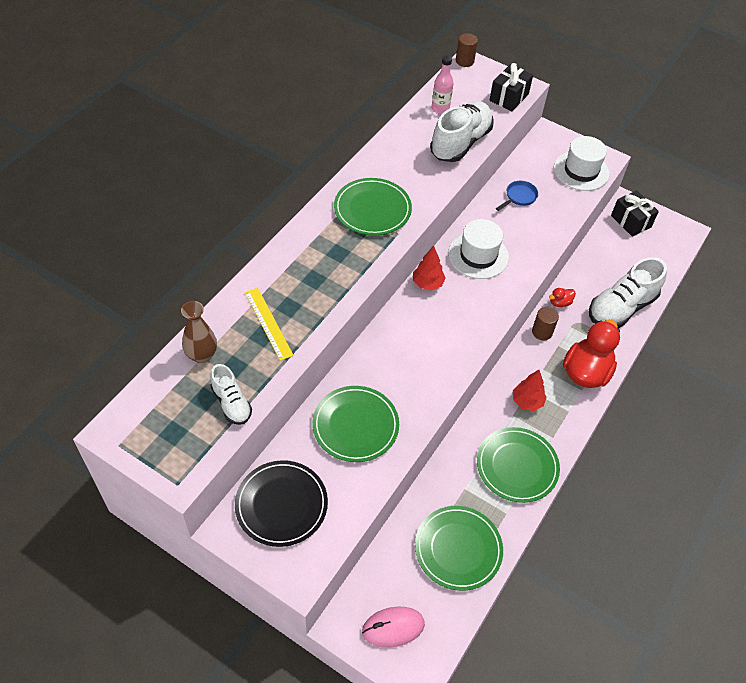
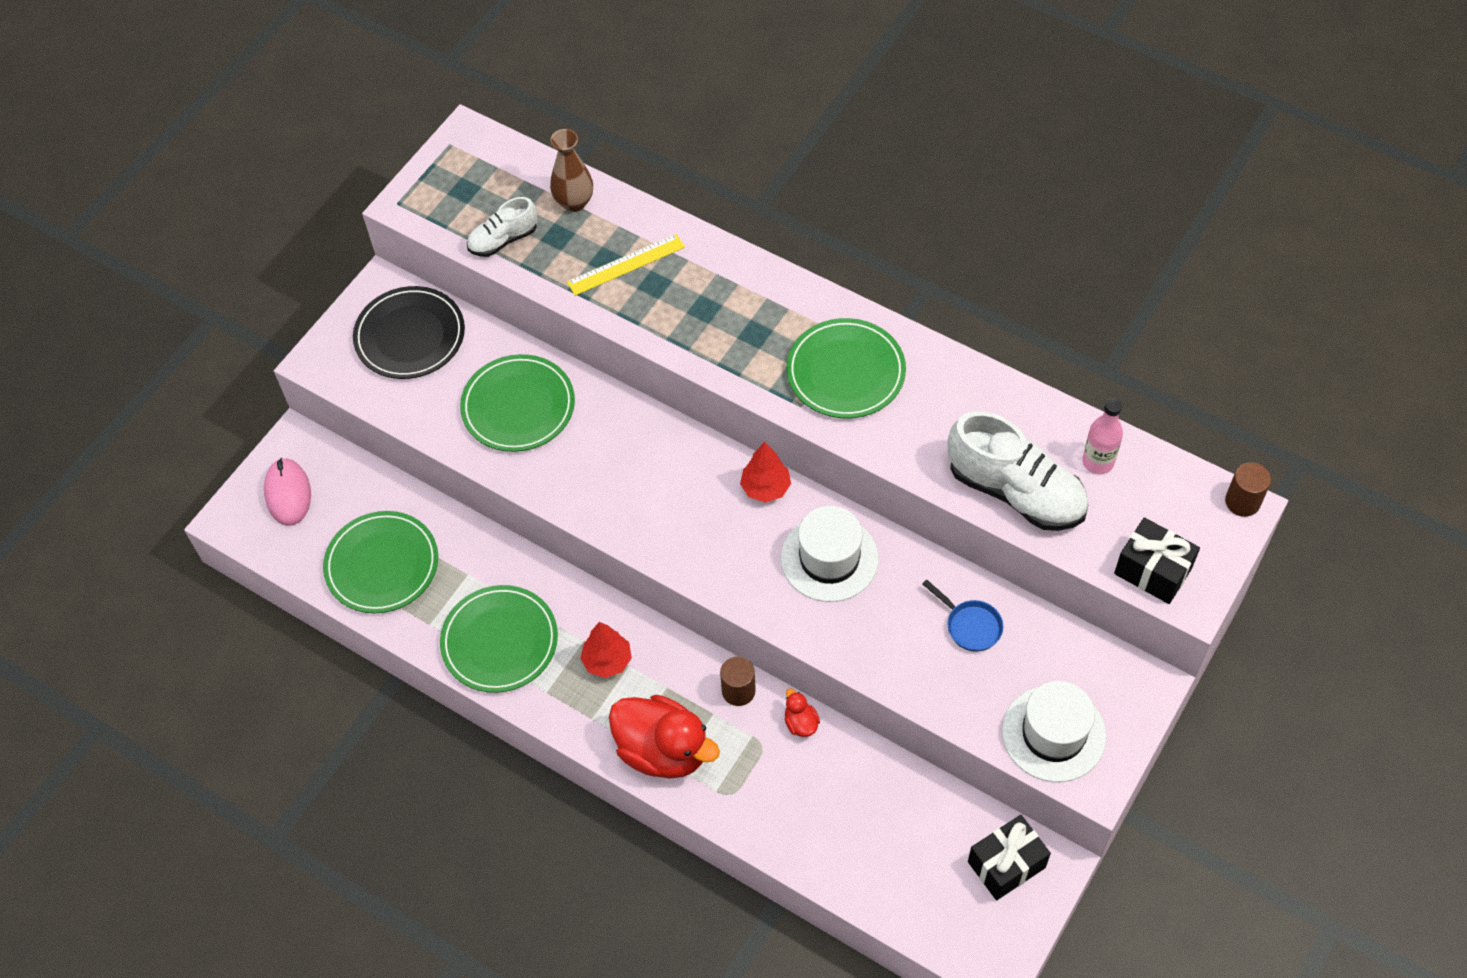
camera: 95 degrees right, 5 degrees up
white shoe [589,257,667,329] -> none

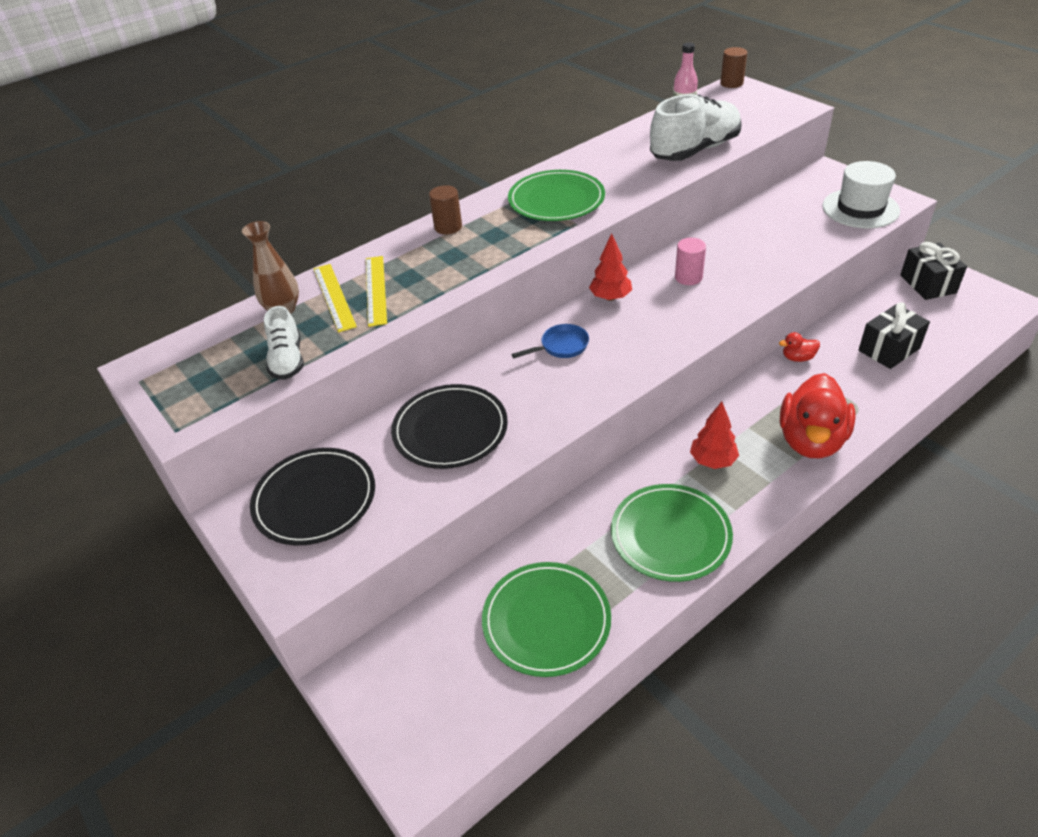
camera: 70 degrees left, 15 degrees down
pink mouse [264,458,311,526] -> none
green plate [460,354,575,452] -> black plate [391,384,508,469]
red duck [609,695,720,778] -> red duck turned 150 degrees clockwise [780,373,856,458]
brown cylinder [720,656,756,706] -> brown cylinder moved to [429,185,462,234]
white hat [781,506,879,602] -> pink cylinder [675,238,706,285]
blue pan [922,579,1003,652] -> blue pan moved to [511,324,589,358]
black gift [1114,517,1200,604] -> black gift moved to [859,302,930,369]
none -> yellow ruler [313,264,357,332]

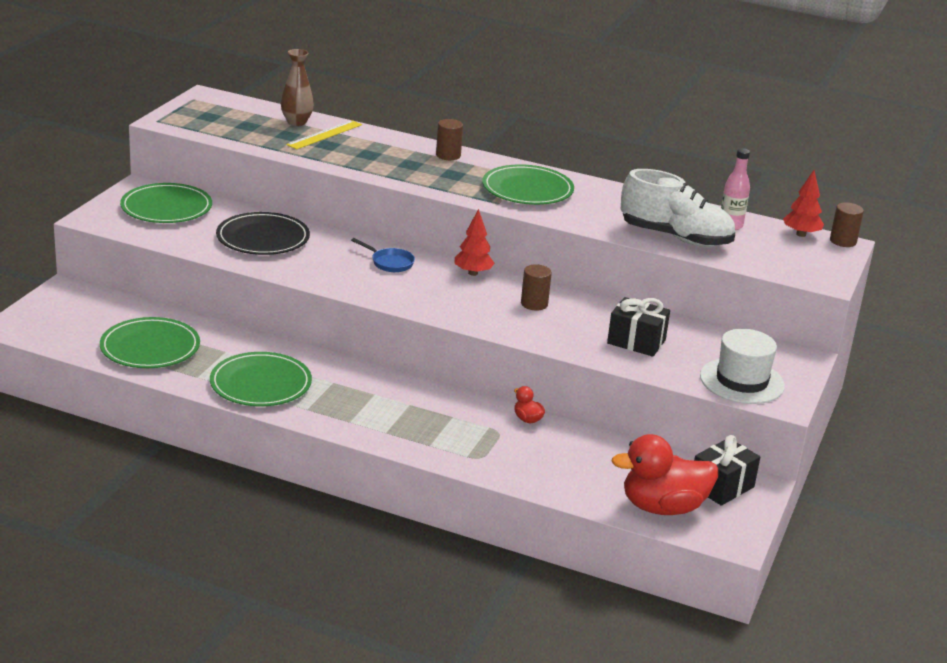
camera: 55 degrees right, 15 degrees down
black plate [250,448,375,545] -> green plate [120,183,212,223]
white shoe [264,306,304,380] -> none
yellow ruler [366,256,387,327] -> none
pink cylinder [675,238,706,285] -> brown cylinder [521,264,552,310]
red tree [690,401,739,469] -> red tree moved to [783,170,824,237]
red duck [780,373,856,458] -> red duck moved to [611,434,718,515]
black gift [859,302,930,369] -> black gift moved to [607,297,670,357]

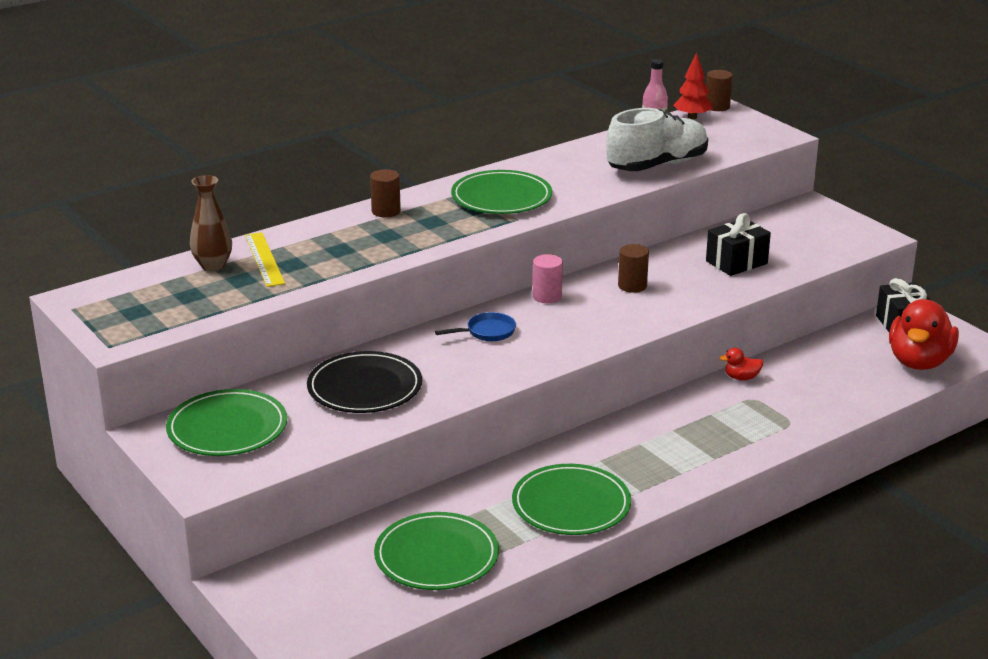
camera: 55 degrees left, 0 degrees up
red tree [454,209,495,276] -> pink cylinder [533,254,563,303]
white hat [700,329,785,404] -> none

